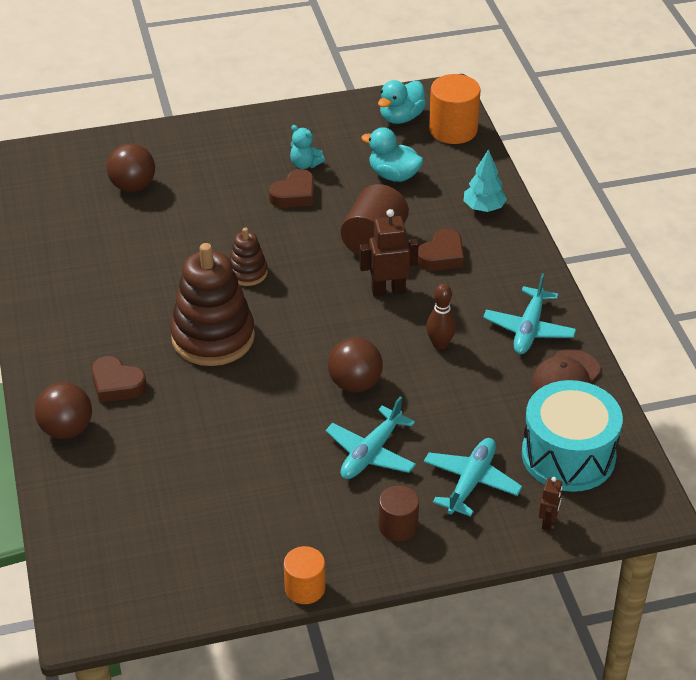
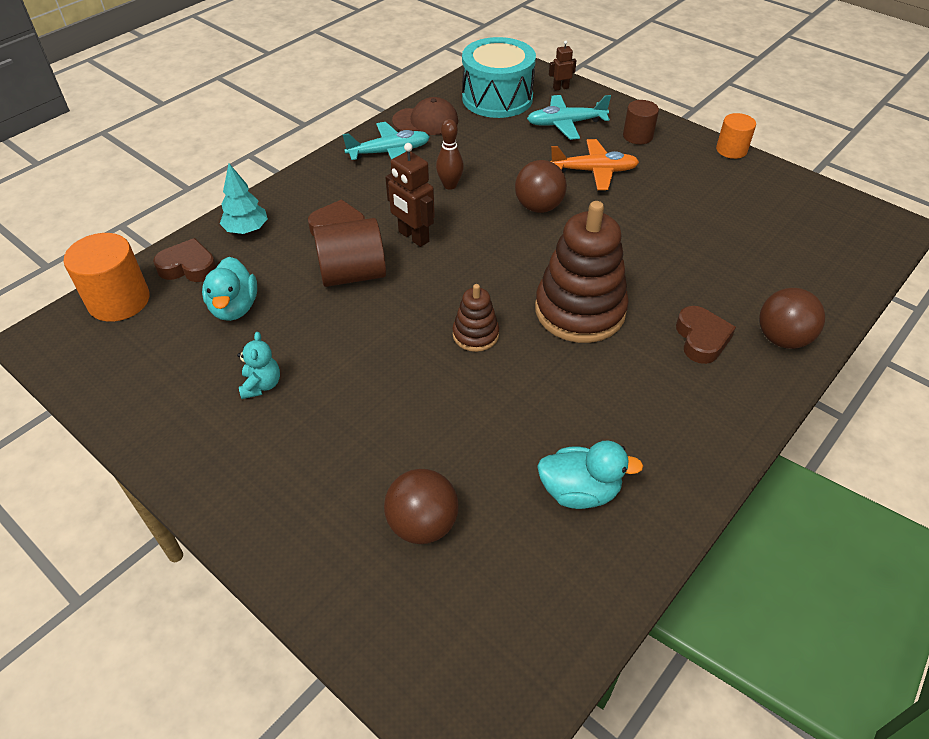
camera: 125 degrees left, 5 degrees up
brown heart [269,169,314,208] -> brown heart moved to [153,238,216,282]
turquoise plane [326,397,416,479] -> orange plane [550,139,639,190]
turquoise duck [378,80,426,124] -> turquoise duck moved to [537,441,643,509]

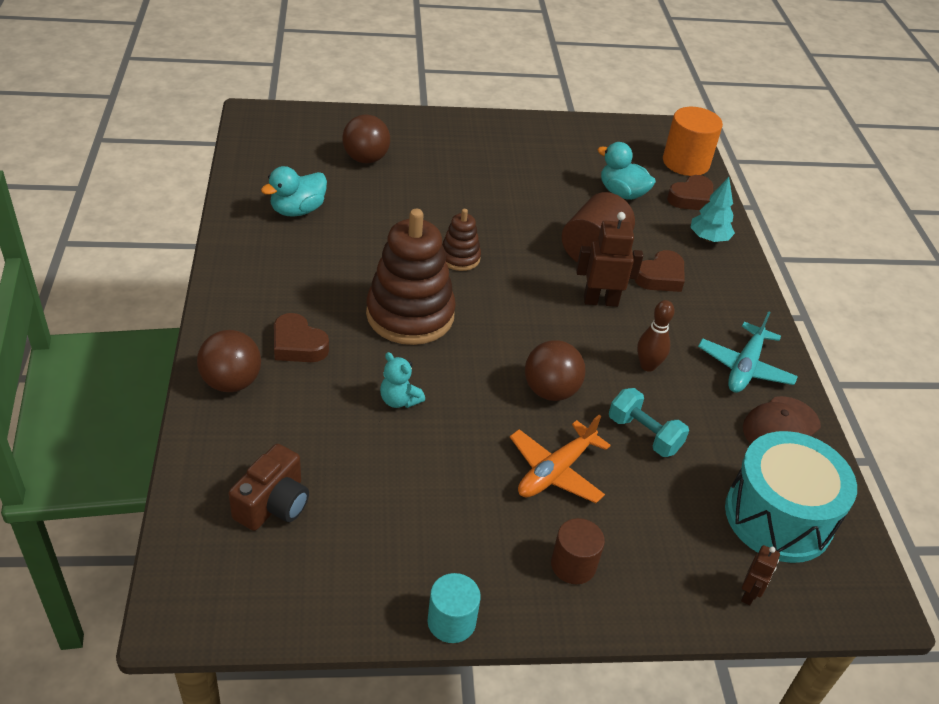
camera: 130 degrees right, 5 degrees down
turquoise teddy bear [237,332,280,399] -> turquoise teddy bear moved to [380,352,425,408]
turquoise plane [527,95,611,140] -> none
orange cylinder [716,113,756,159] -> turquoise cylinder [428,573,481,643]
none -> brown camera [228,444,309,531]
none -> turquoise dumbbell [609,388,689,457]

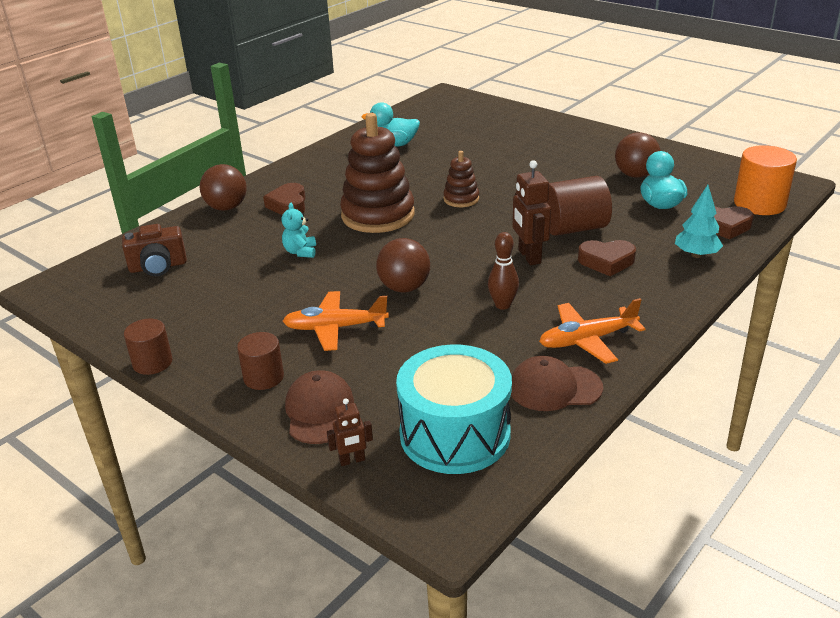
camera: 50 degrees right, 10 degrees down
brown ball [342,114,390,164] -> brown ball moved to [615,132,661,178]
turquoise cylinder [428,573,481,643] -> brown cylinder [124,318,173,375]
brown robot [576,212,643,307] -> brown robot turned 150 degrees counterclockwise [512,160,551,265]
turquoise dumbbell [609,388,689,457] -> none
turquoise plane [698,311,798,393] -> orange plane [539,298,646,364]
none -> brown cap [285,370,354,444]

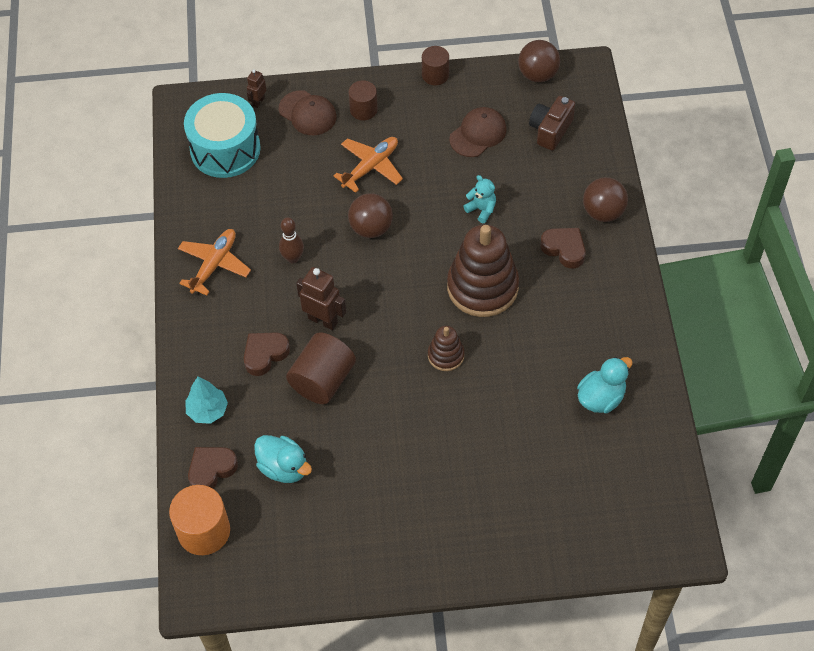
camera: 135 degrees right, 25 degrees up
brown cap [511,356,603,411] -> brown cap moved to [449,107,506,157]
brown ball [615,132,661,178] -> brown ball moved to [518,40,560,82]

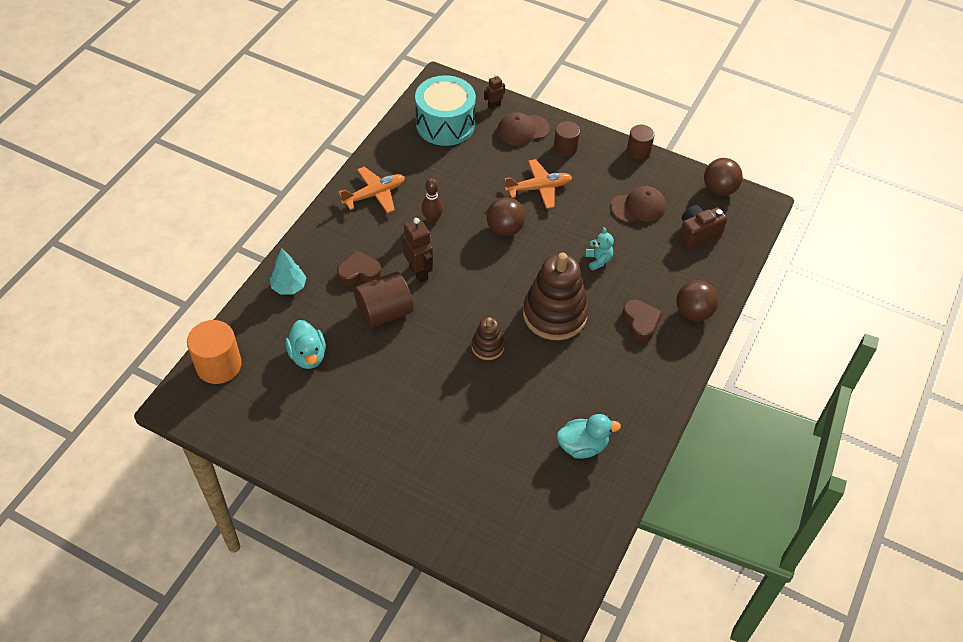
camera: 30 degrees right, 5 degrees down
brown heart [188,447,238,489] -> none
brown cap [279,90,337,135] -> brown cap turned 90 degrees clockwise [497,112,550,146]

